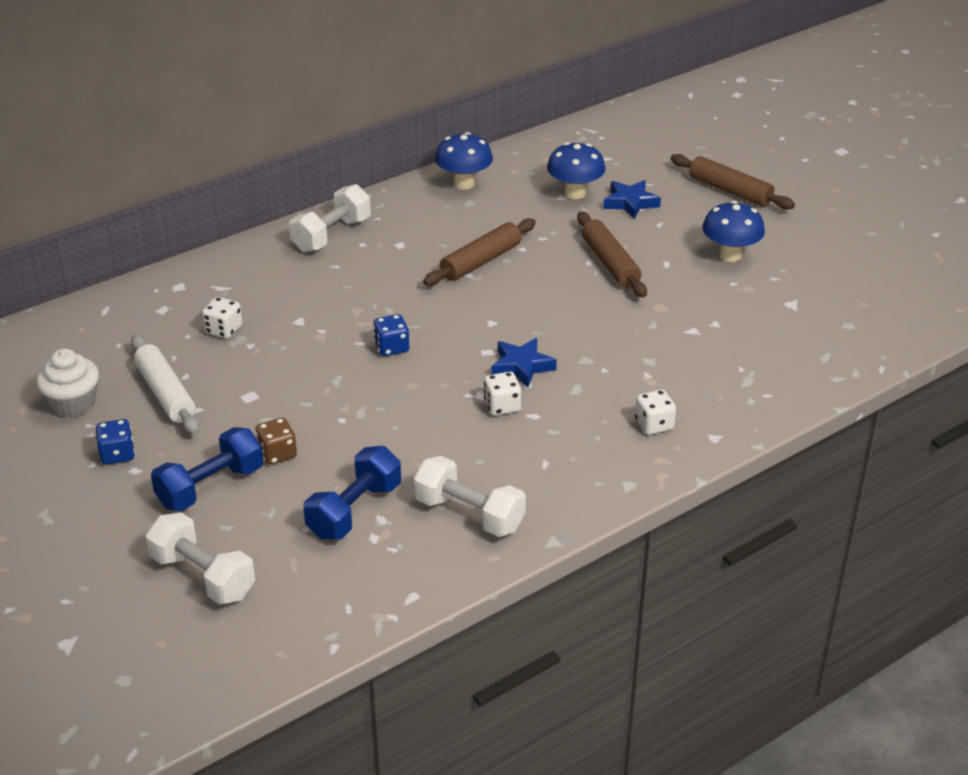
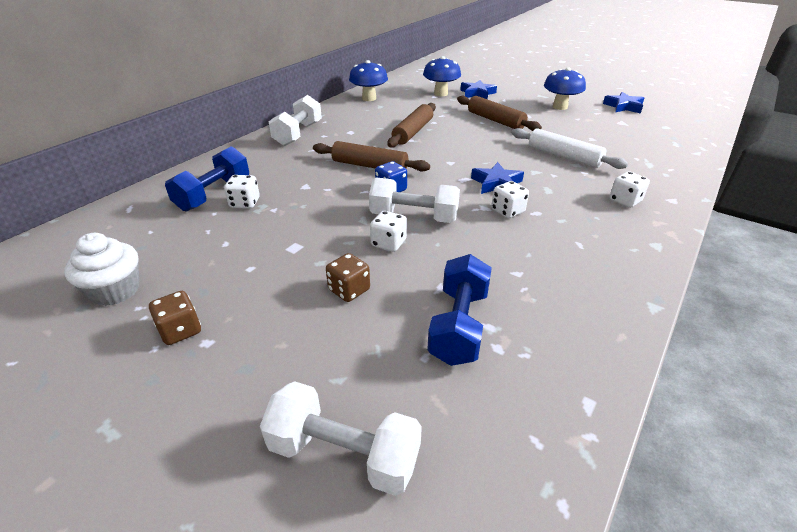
camera: 20 degrees left, 0 degrees up
blue dice [96,419,135,465] -> brown dice [149,291,201,345]
white rolling pin [131,335,200,434] -> white rolling pin moved to [512,128,628,169]
blue dumbbell [151,427,263,511] -> blue dumbbell moved to [165,146,249,212]
white dumbbell [414,456,526,537] -> white dumbbell moved to [369,177,460,223]
brown rolling pin [671,154,795,210] -> brown rolling pin moved to [313,141,430,172]
none -> white dice [370,211,407,252]
none -> blue star [603,92,644,114]

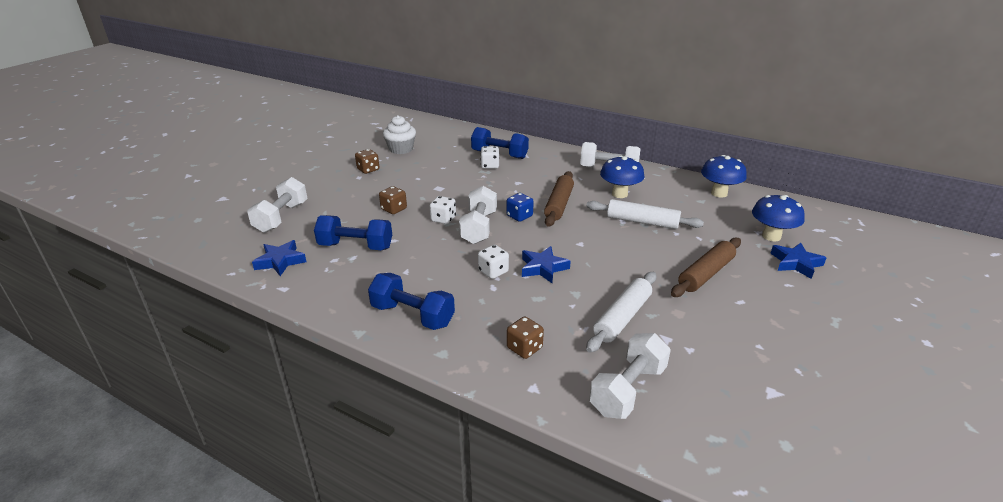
camera: 85 degrees right, 5 degrees down
brown rolling pin [388,103,436,148] -> white rolling pin [586,199,704,229]
blue mushroom [544,67,586,110] -> blue mushroom moved to [600,156,644,198]
blue star [603,92,644,114] -> blue star moved to [252,240,306,276]
white dice [610,171,650,208] -> brown dice [507,316,544,359]
none -> blue dumbbell [368,273,455,330]
none -> white dumbbell [589,333,671,419]

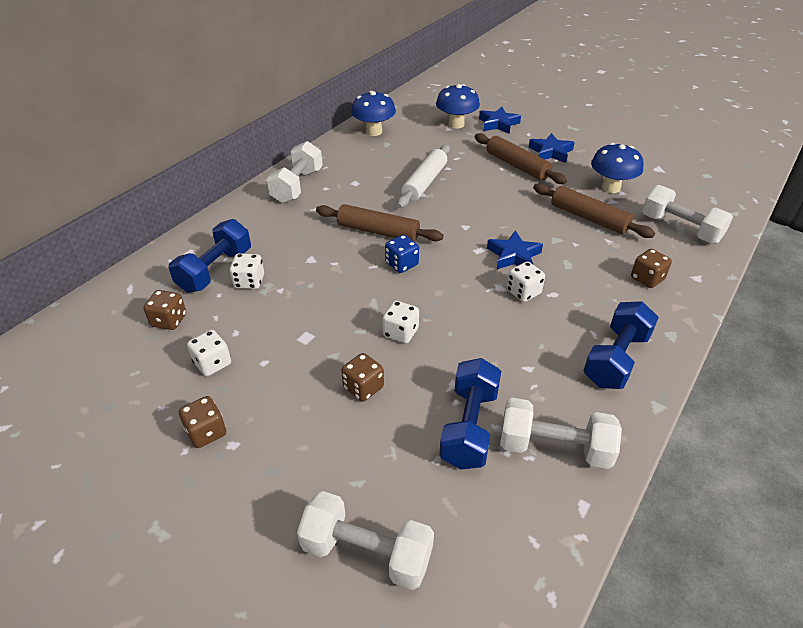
camera: 85 degrees left, 10 degrees up
blue star [252,240,306,276] -> blue star moved to [528,133,575,163]
white cupcake [383,115,416,154] -> none
white dumbbell [459,186,497,244] -> white dumbbell moved to [500,398,622,469]
white rolling pin [586,272,656,353] -> brown rolling pin [533,183,655,238]
blue mushroom [600,156,644,198] -> blue mushroom moved to [591,143,643,193]
none -> brown dice [144,290,186,330]
none -> white dice [187,330,231,376]

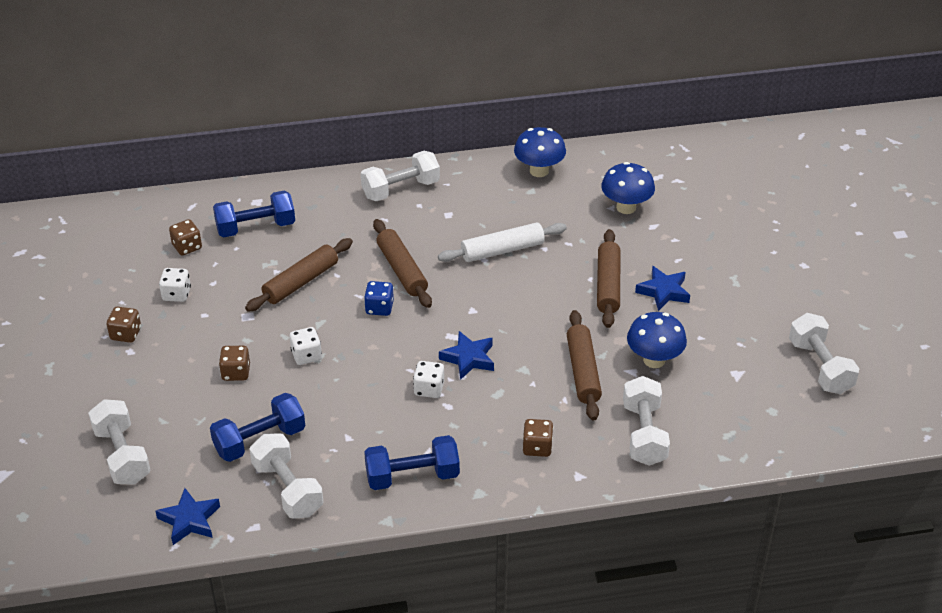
camera: 45 degrees right, 0 degrees up
white dice [229,253,264,289] -> none
blue star [479,107,521,134] -> blue star moved to [155,488,220,545]
none -> brown rolling pin [245,238,353,312]
none -> white dumbbell [789,313,859,394]

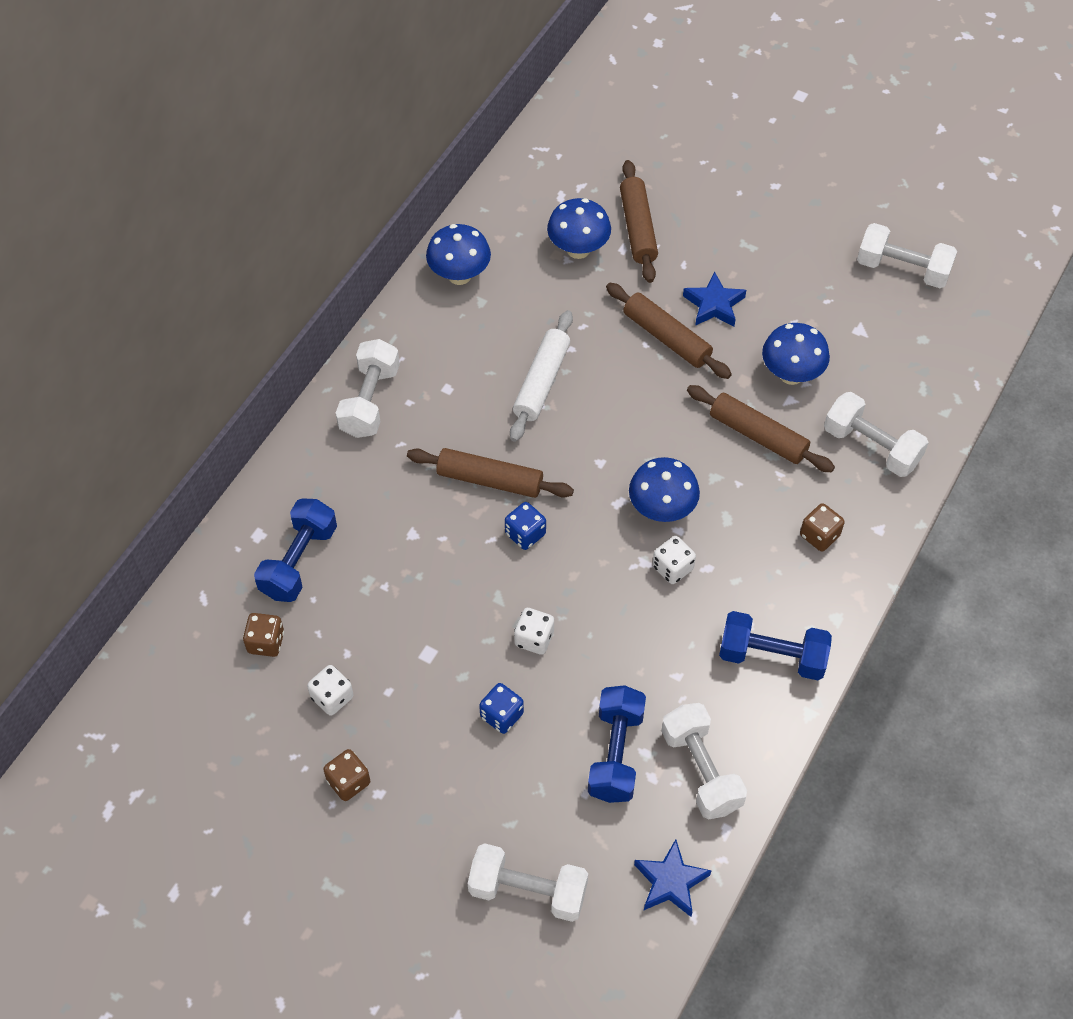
camera: 50 degrees left, 15 degrees up
brown dice [219,346,250,381] -> blue dice [479,683,524,734]
brown rolling pin [245,238,353,312] -> brown rolling pin moved to [620,160,658,283]
white dumbbell [250,434,323,519] -> white dumbbell turned 60 degrees clockwise [661,703,747,820]
blue dumbbell [364,435,460,490] -> blue dumbbell turned 75 degrees clockwise [719,611,832,680]
blue star [439,331,494,380] -> blue mushroom [629,457,700,522]

